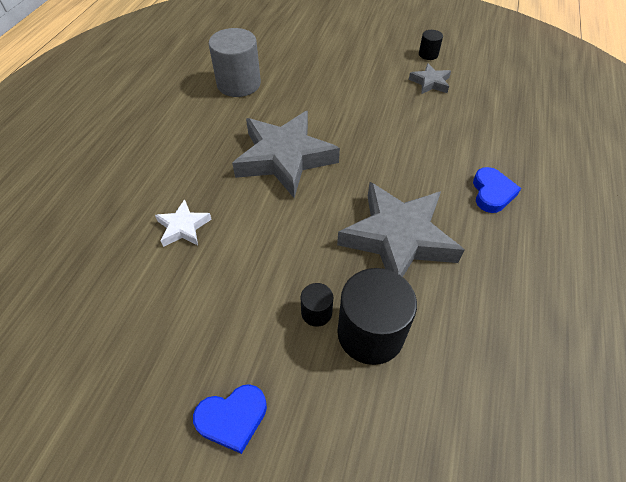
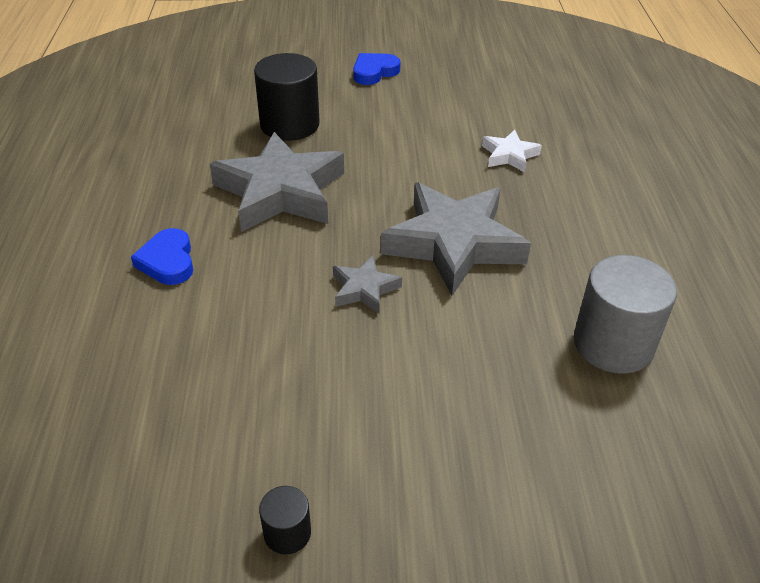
camera: 160 degrees right, 10 degrees down
black cylinder [301,283,333,327] -> none
grey star [409,63,451,94] -> grey star moved to [333,255,402,314]

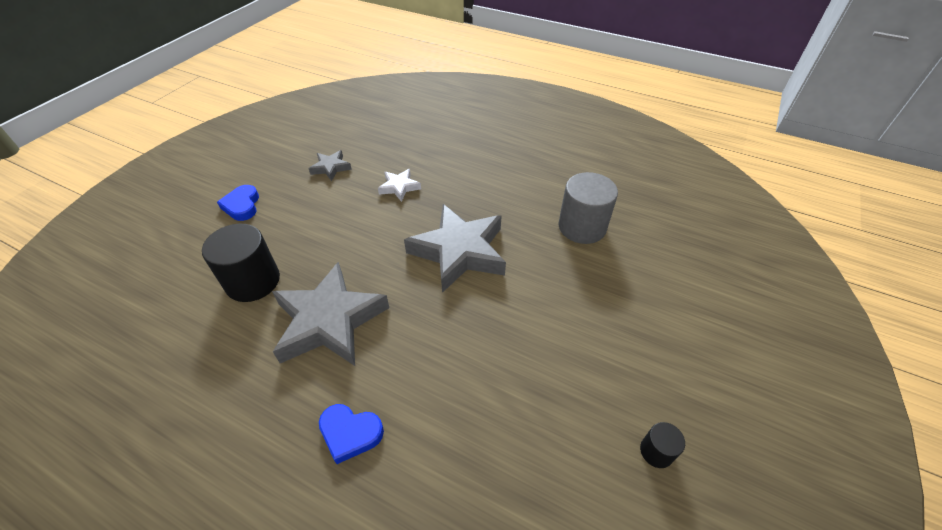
camera: 60 degrees left, 5 degrees up
grey star [333,255,402,314] -> grey star moved to [309,150,352,181]

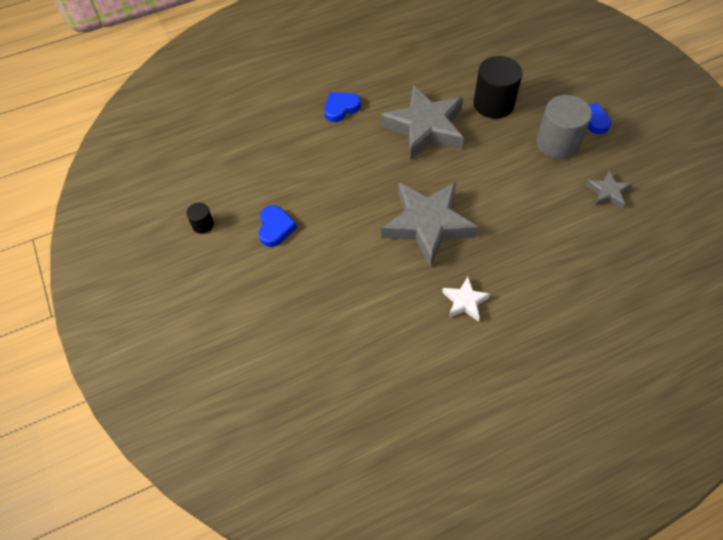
camera: 130 degrees right, 10 degrees up
white star [378,169,421,202] -> white star moved to [442,277,490,321]
grey cylinder [559,172,618,244] -> grey cylinder moved to [536,95,592,159]
none -> blue heart [259,205,297,247]

